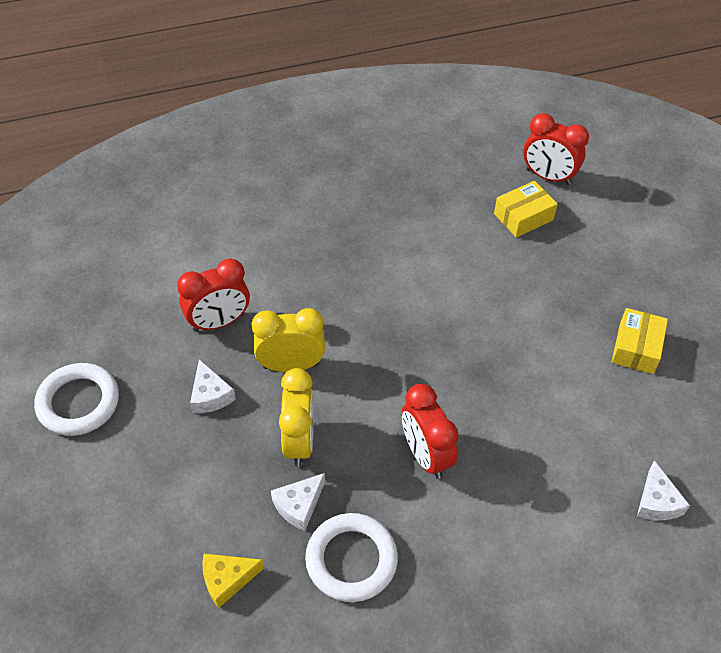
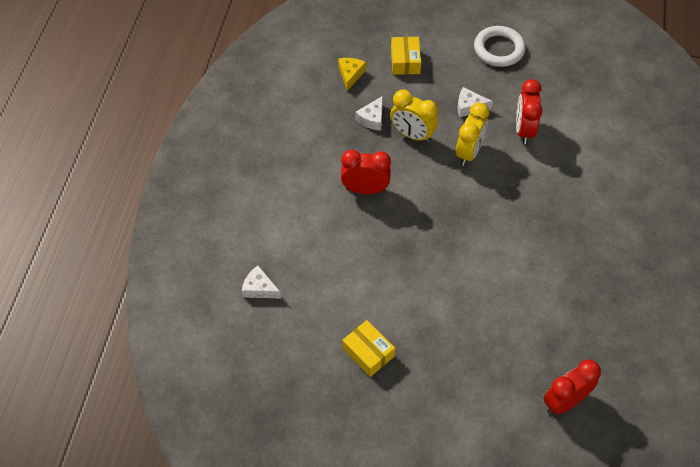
camera: 120 degrees right, 5 degrees up
white cheese [271,473,325,531] -> white cheese turned 135 degrees counterclockwise [355,96,383,131]
white ring [305,513,398,602] -> none
yellow box [494,181,558,238] -> yellow box moved to [391,37,421,75]

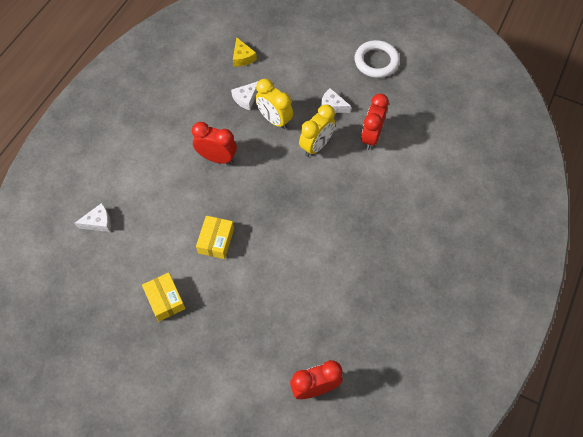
camera: 15 degrees right, 5 degrees up
white cheese [242,266,281,299] -> white cheese turned 120 degrees clockwise [75,203,111,232]
yellow cheese [338,58,366,91] -> yellow cheese turned 135 degrees clockwise [233,37,257,66]
yellow box [391,37,421,75] -> yellow box moved to [196,216,234,259]

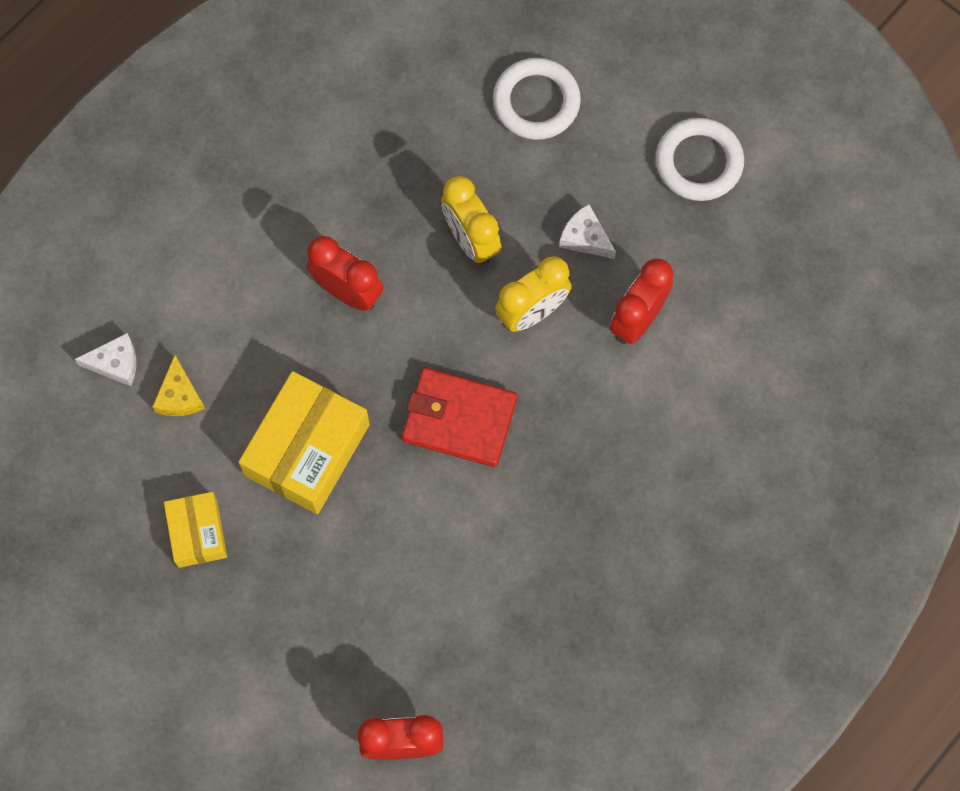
camera: 15 degrees right, 10 degrees up
yellow box [196,216,234,259] -> yellow box [238,371,370,514], size x1.74
white cheese [231,81,259,110] -> none
yellow cheese [233,37,257,66] -> yellow cheese moved to [152,355,205,416]
none -> red wallet [402,368,517,467]
none -> white ring [493,58,581,140]

